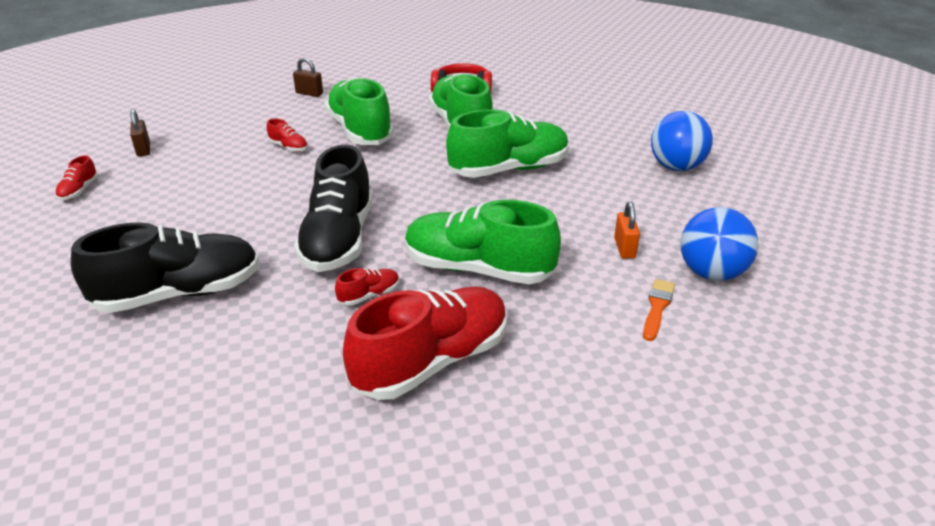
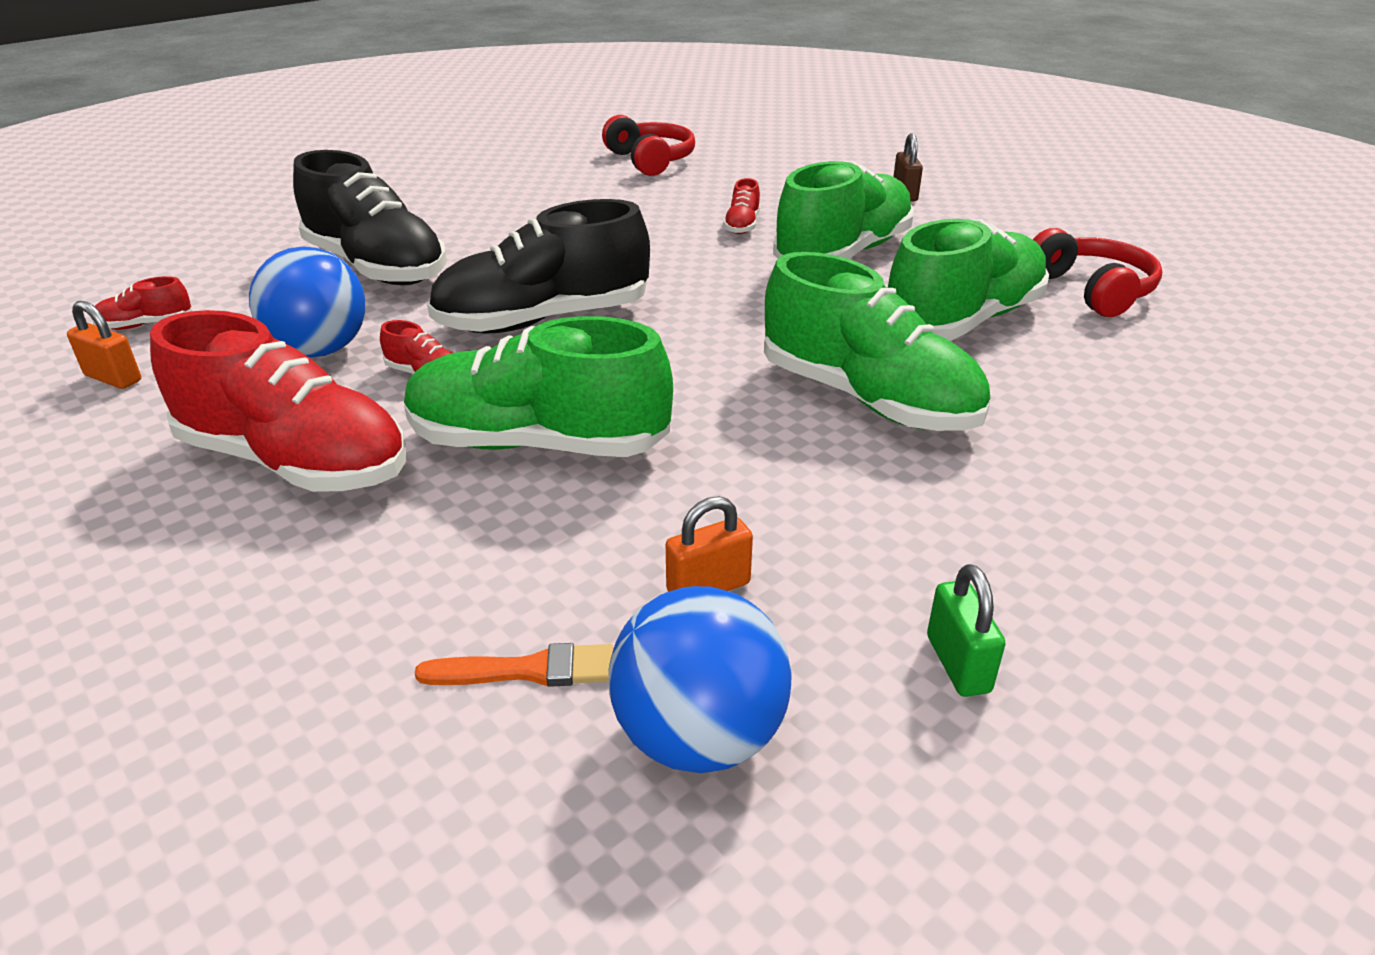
camera: 65 degrees right, 0 degrees up
red shoe [55,155,98,200] -> red shoe moved to [91,276,192,330]
brown padlock [130,109,150,157] -> red headphones [602,115,695,176]
green shoe [405,200,561,284] -> green shoe turned 75 degrees counterclockwise [404,316,673,457]
blue ball [651,111,713,171] -> blue ball moved to [249,247,365,357]
none -> orange padlock [67,301,141,389]
none -> green padlock [927,564,1006,697]

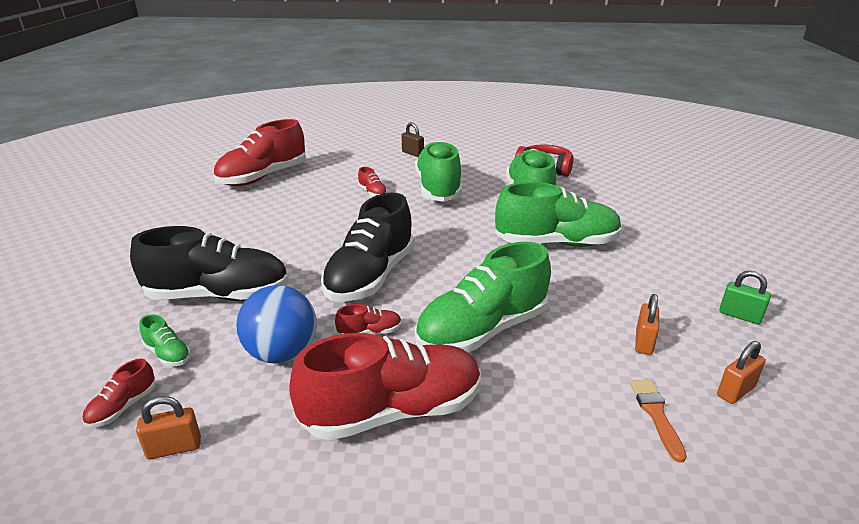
camera: 45 degrees left, 5 degrees down
orange brush [415,643,614,687] -> orange brush turned 45 degrees counterclockwise [630,379,687,462]
red headphones [602,115,695,176] -> red shoe [213,119,306,186]
blue ball [608,586,792,773] -> orange padlock [717,341,766,404]
none -> green shoe [139,314,191,366]

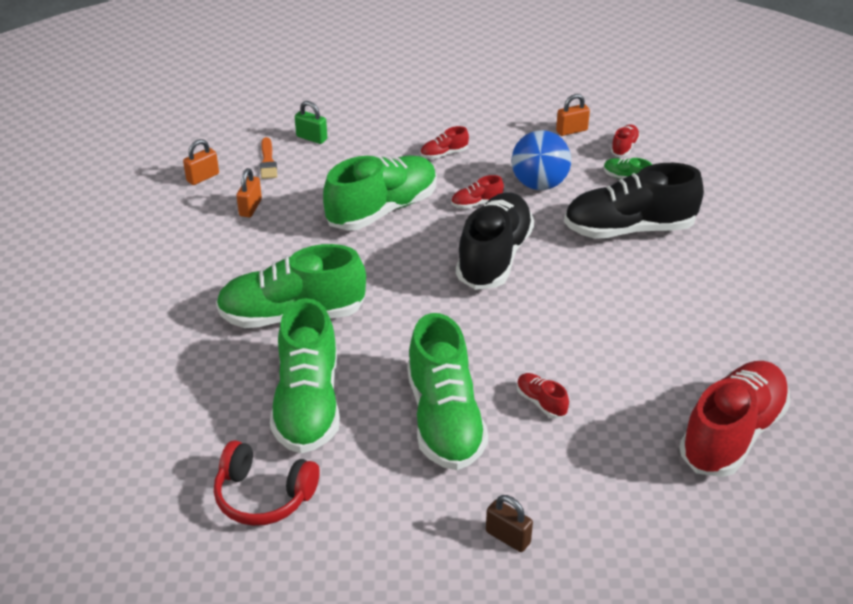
camera: 175 degrees right, 10 degrees up
red shoe [289,333,481,441] -> red shoe [420,126,469,159], size x0.41
green padlock [719,270,771,325] -> green padlock moved to [295,101,327,144]

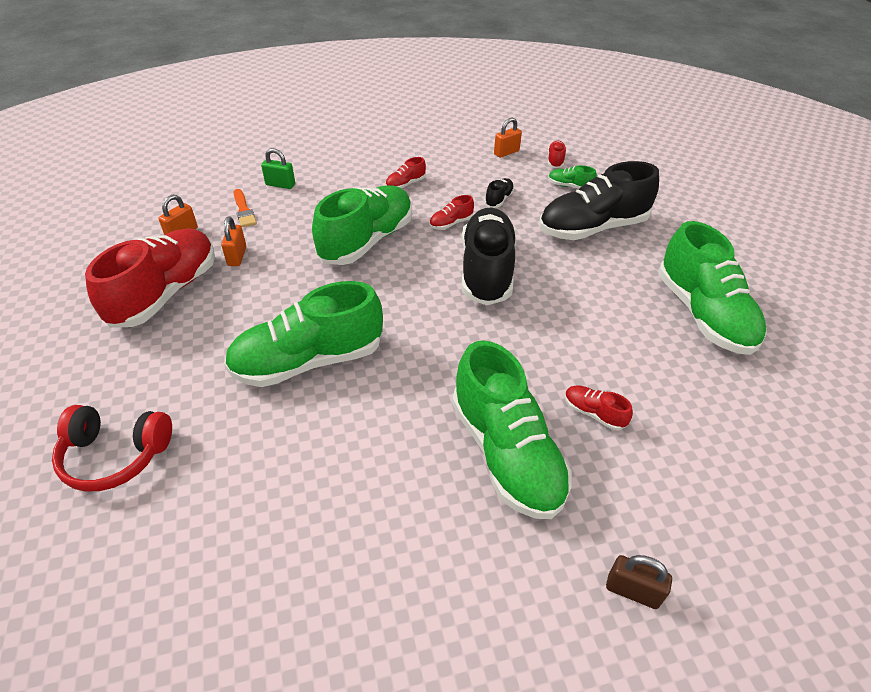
camera: 15 degrees left, 5 degrees up
red headphones [214,440,320,526] -> red headphones moved to [52,405,172,492]
green shoe [270,298,340,454] -> green shoe moved to [658,221,767,355]
blue ball [512,130,571,190] -> black shoe [484,178,514,208]
red shoe [679,361,790,477] -> red shoe moved to [85,228,215,328]

